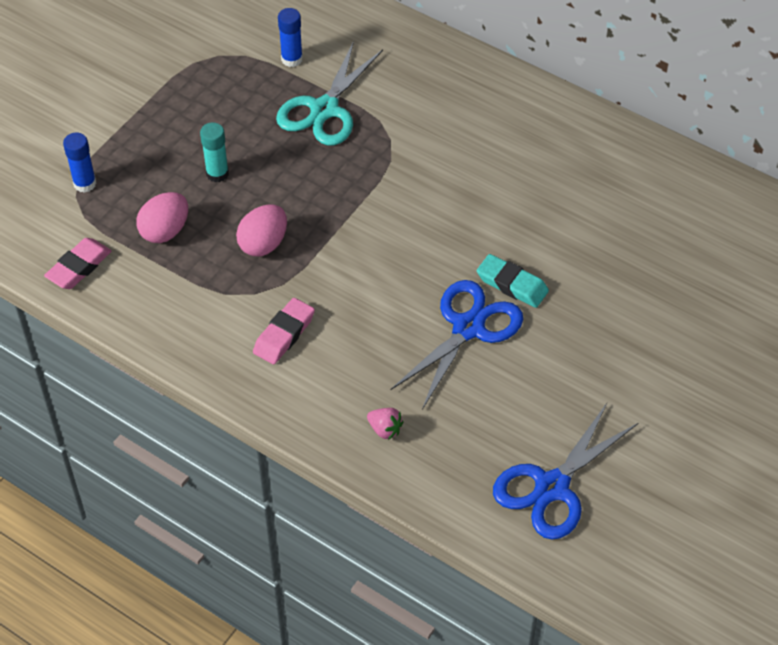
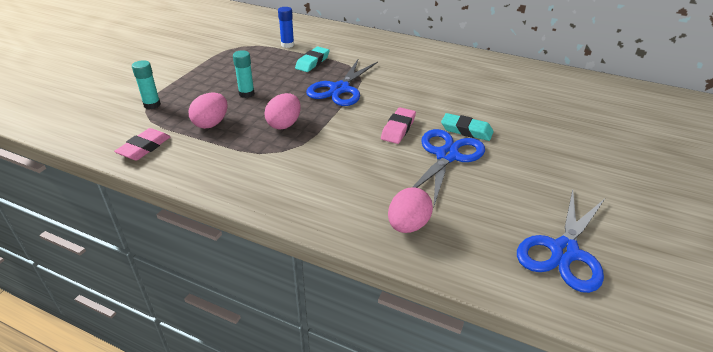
camera: 10 degrees left, 15 degrees down
blue glue stick [63,133,97,193] -> turquoise glue stick [132,60,161,109]
pink eraser [253,298,315,364] -> pink eraser moved to [381,107,416,144]
turquoise scissors [276,41,383,146] -> turquoise eraser [295,47,330,72]
pink strawberry [367,408,403,440] -> pink egg [388,188,433,233]
none -> blue scissors [306,58,378,106]

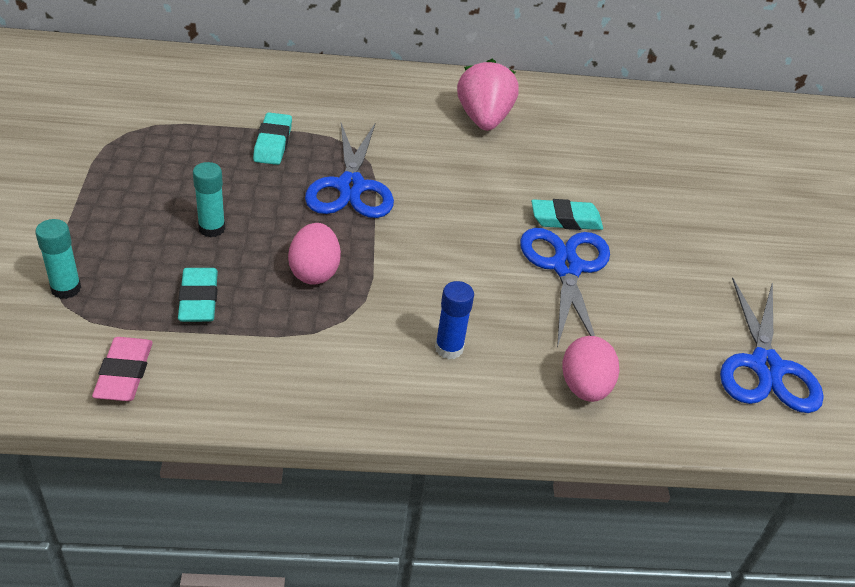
camera: 30 degrees left, 5 degrees up
pink egg [188,93,228,129] -> turquoise eraser [178,268,218,322]
blue glue stick [278,7,294,48] -> blue glue stick moved to [435,281,474,359]
pink eraser [381,107,416,144] -> none
none -> pink strawberry [457,59,519,131]

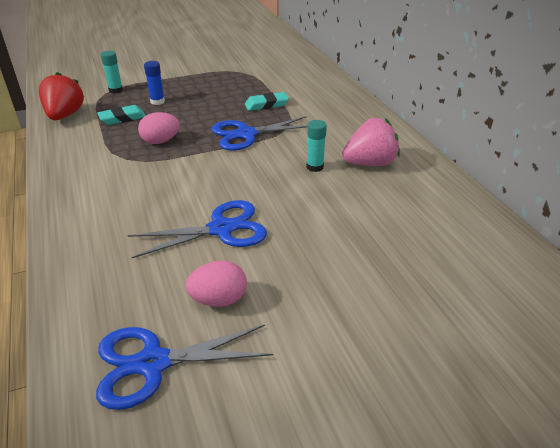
camera: 75 degrees right, 5 degrees down
pink eraser [92,337,153,401] -> red strawberry [39,72,84,121]
turquoise glue stick [193,162,225,237] -> turquoise glue stick moved to [306,120,327,172]
blue glue stick [435,281,474,359] -> blue glue stick moved to [144,61,165,105]
turquoise eraser [531,199,603,230] -> none
pink egg [562,336,619,402] -> pink egg moved to [185,261,247,307]

